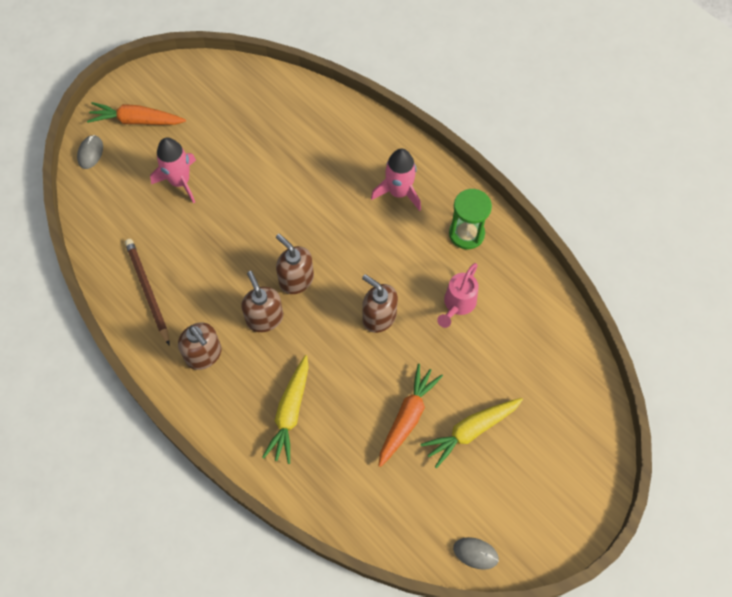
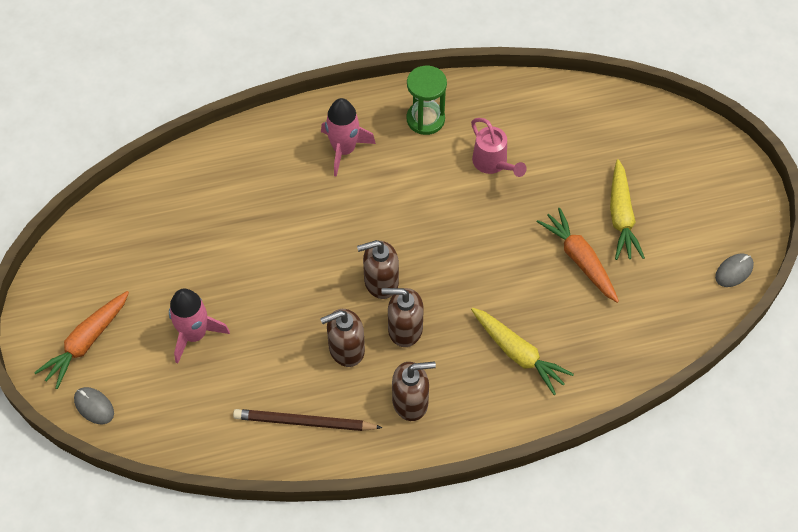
camera: 60 degrees left, 5 degrees down
brown soap dispenser [362,274,398,333] -> brown soap dispenser moved to [320,309,365,367]

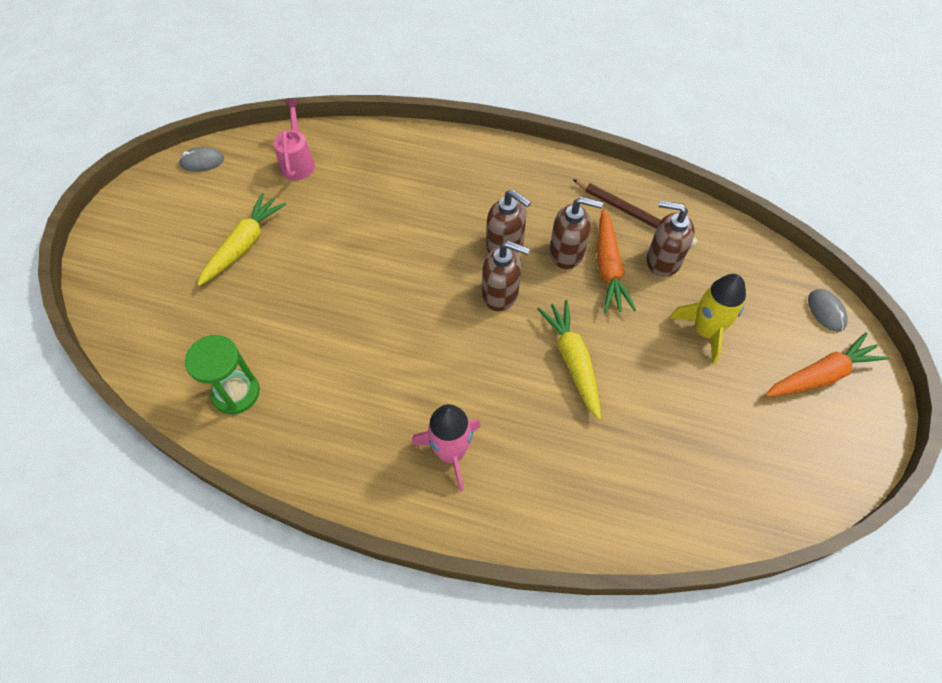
camera: 150 degrees left, 0 degrees up
pink rocket [169,289,230,364] -> yellow rocket [670,274,746,365]
brown soap dispenser [392,361,436,421] -> brown soap dispenser moved to [647,200,695,277]
green hourglass [407,66,447,135] -> green hourglass moved to [185,335,260,414]
pink watering can [471,118,527,177] -> pink watering can moved to [274,99,315,180]
yellow carrot [471,307,574,395] -> yellow carrot moved to [537,300,601,420]
orange carrot [537,208,619,303] -> orange carrot moved to [597,209,636,313]

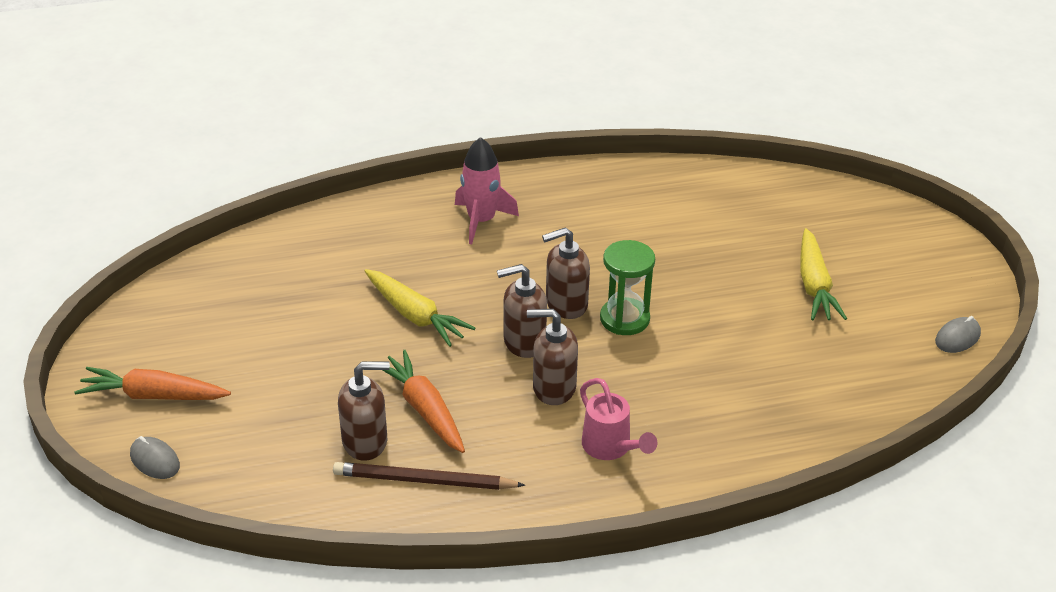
camera: 150 degrees right, 20 degrees down
green hourglass [185,335,260,414] -> green hourglass moved to [600,240,655,335]
pink watering can [274,99,315,180] -> pink watering can moved to [580,378,657,460]
brown soap dispenser [550,197,603,269] -> brown soap dispenser moved to [542,227,590,319]
yellow rocket [670,274,746,365] -> none
orange carrot [766,332,888,397] -> orange carrot turned 60 degrees clockwise [74,367,231,400]

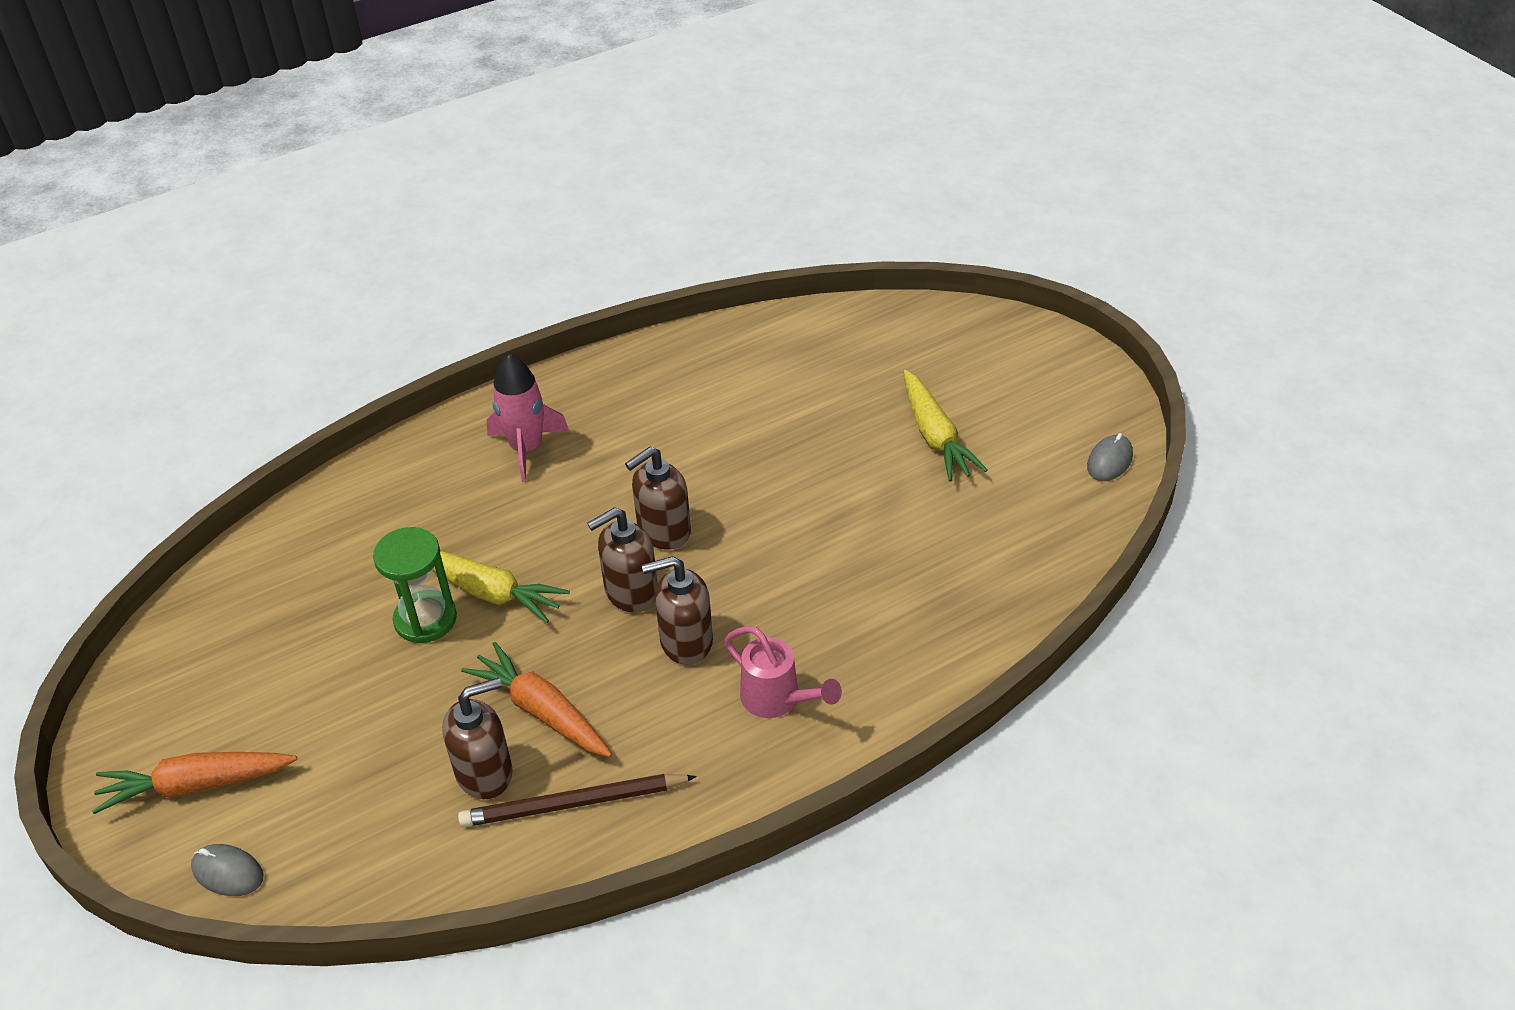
camera: 15 degrees left, 5 degrees up
green hourglass [600,240,655,335] -> green hourglass moved to [373,527,457,643]

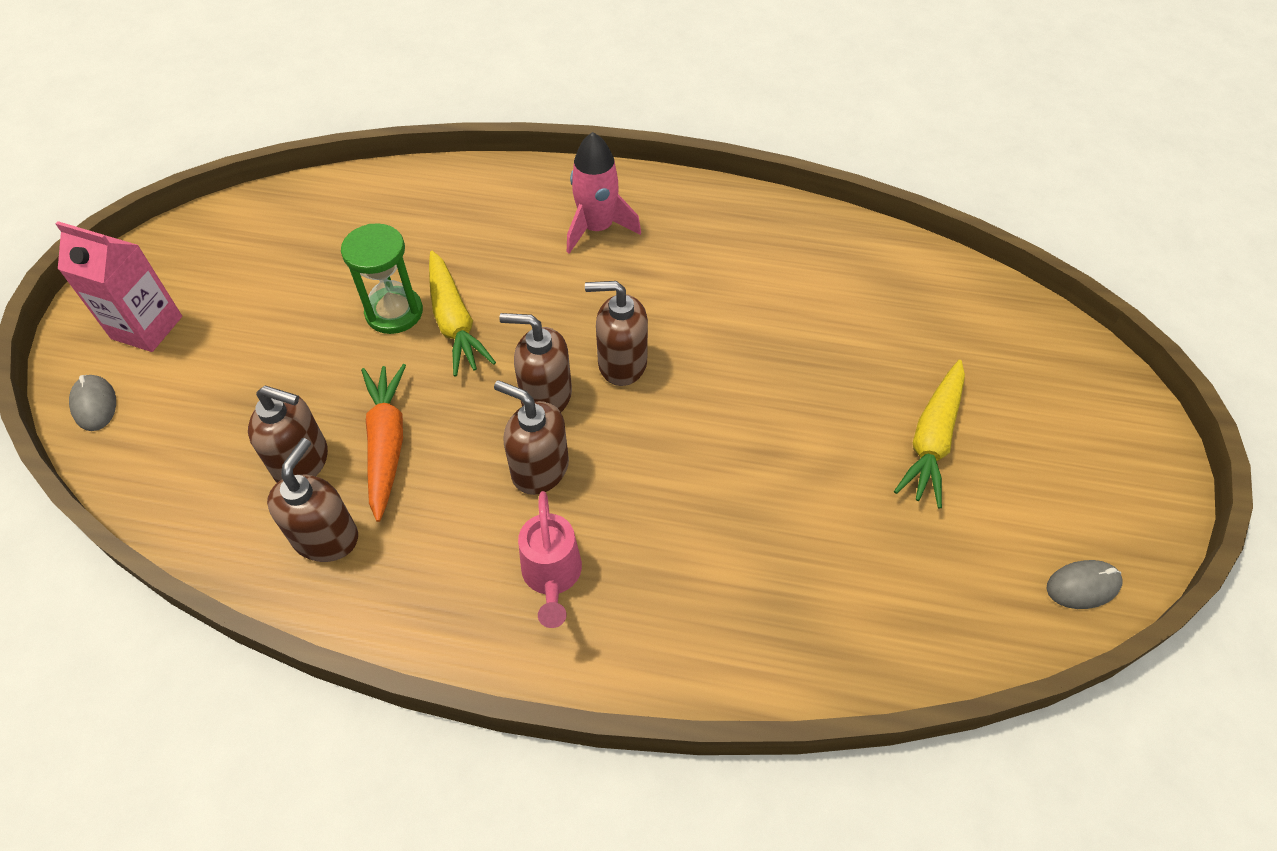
camera: 40 degrees right, 10 degrees up
orange carrot [92,752,297,814] -> pink carton [55,221,182,352]
brown pencil [458,774,697,827] -> brown soap dispenser [267,438,358,562]

